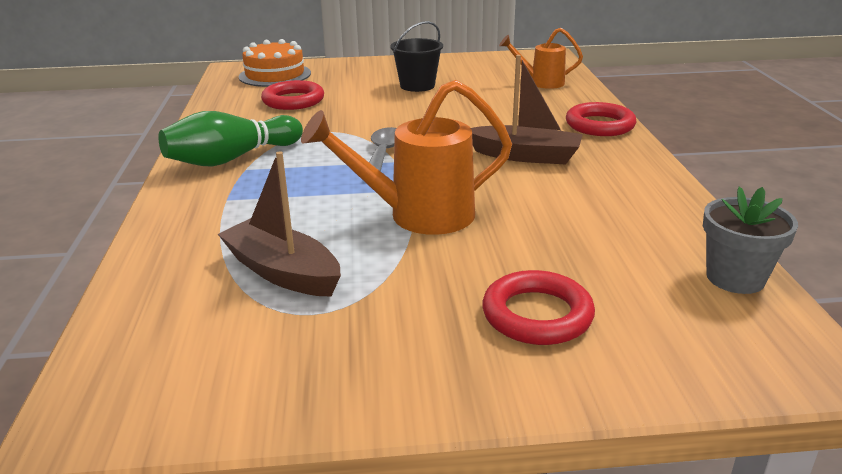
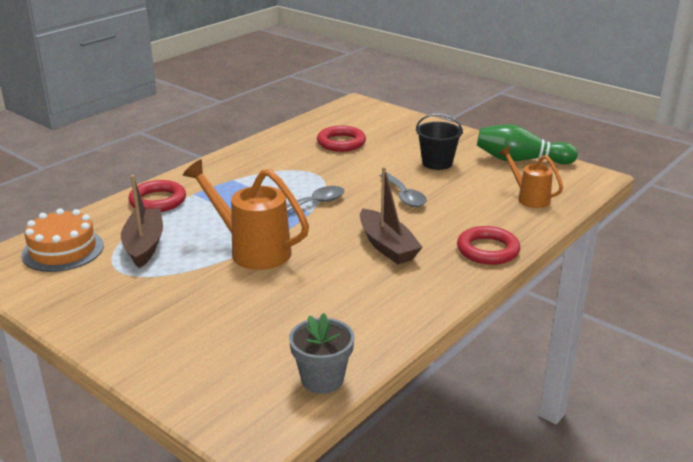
camera: 45 degrees right, 0 degrees up
green bowling pin [158,111,303,167] -> green bowling pin moved to [477,124,578,165]
orange cake [239,39,311,87] -> orange cake moved to [21,208,104,272]
red ring [482,270,595,345] -> red ring moved to [129,180,186,212]
none -> grey spoon [380,173,427,207]

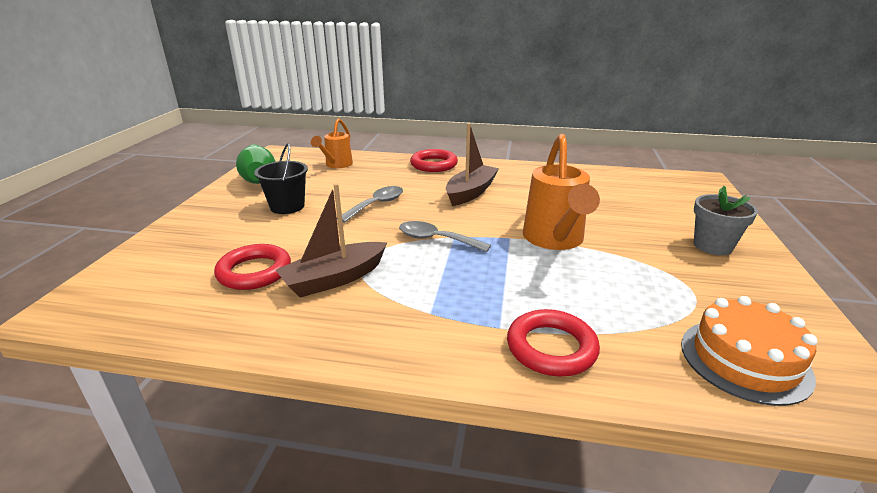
camera: 120 degrees left, 0 degrees up
brown boat [121,175,163,268] -> brown boat moved to [276,183,387,297]
grey flower pot [289,313,354,394] -> grey flower pot moved to [694,186,758,255]

